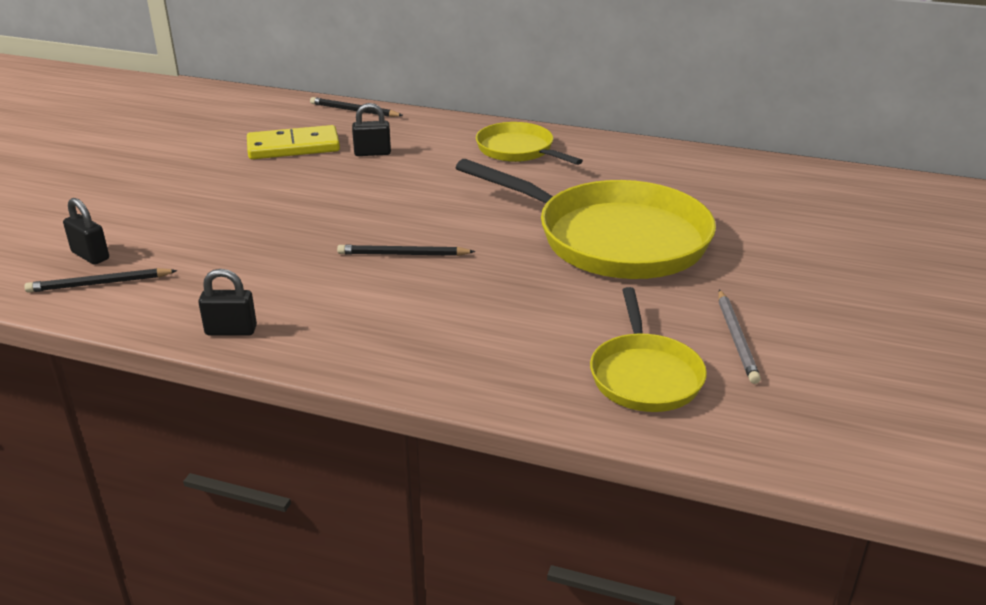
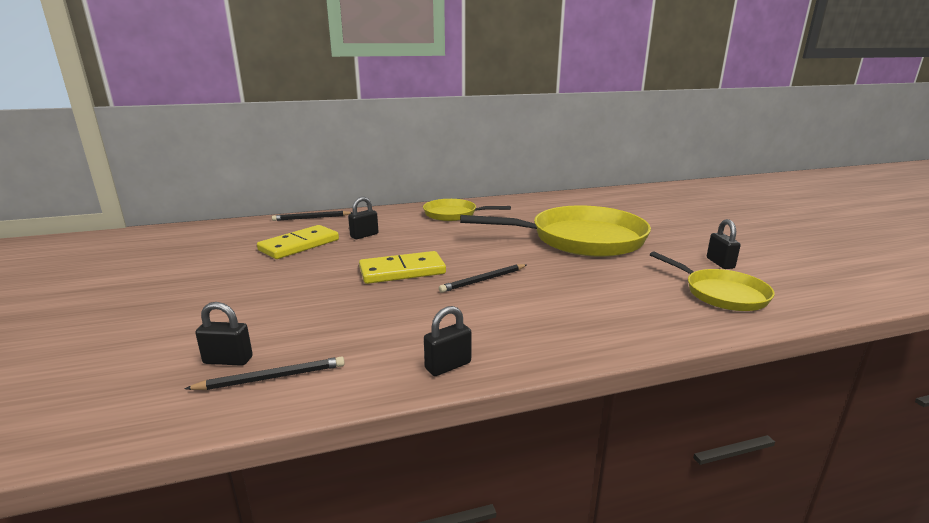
camera: 35 degrees left, 10 degrees down
black pencil [24,268,177,293] -> black pencil turned 150 degrees counterclockwise [185,356,345,390]
grey pencil [718,290,761,384] -> black padlock [707,219,741,269]
none -> yellow domino [359,251,446,284]

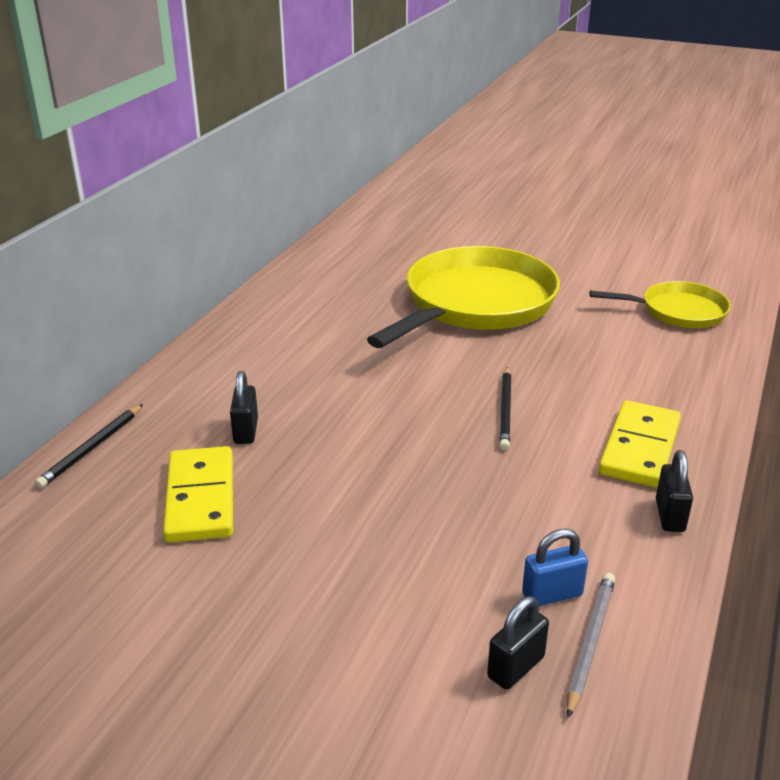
camera: 50 degrees left, 10 degrees up
black pencil [185,356,345,390] -> grey pencil [567,573,615,718]
yellow domino [359,251,446,284] -> yellow domino moved to [599,400,681,488]
yellow pan [423,199,511,221] -> none
black padlock [707,219,741,269] -> none
none -> blue padlock [522,529,588,606]

